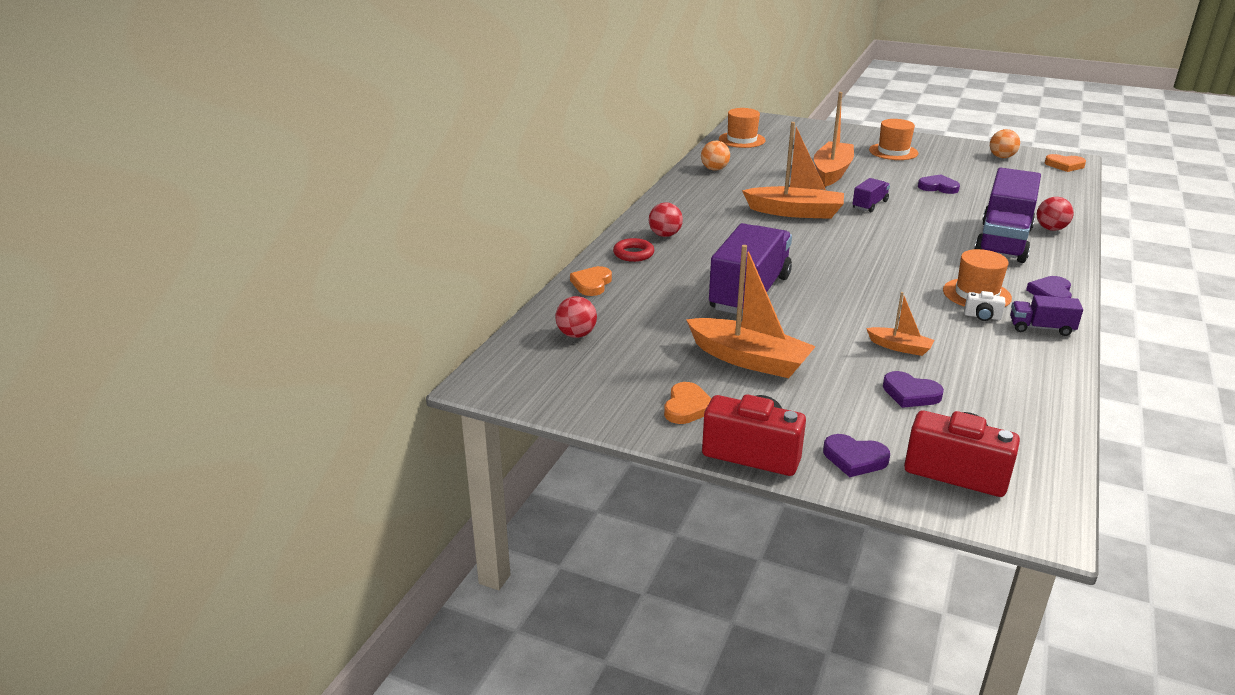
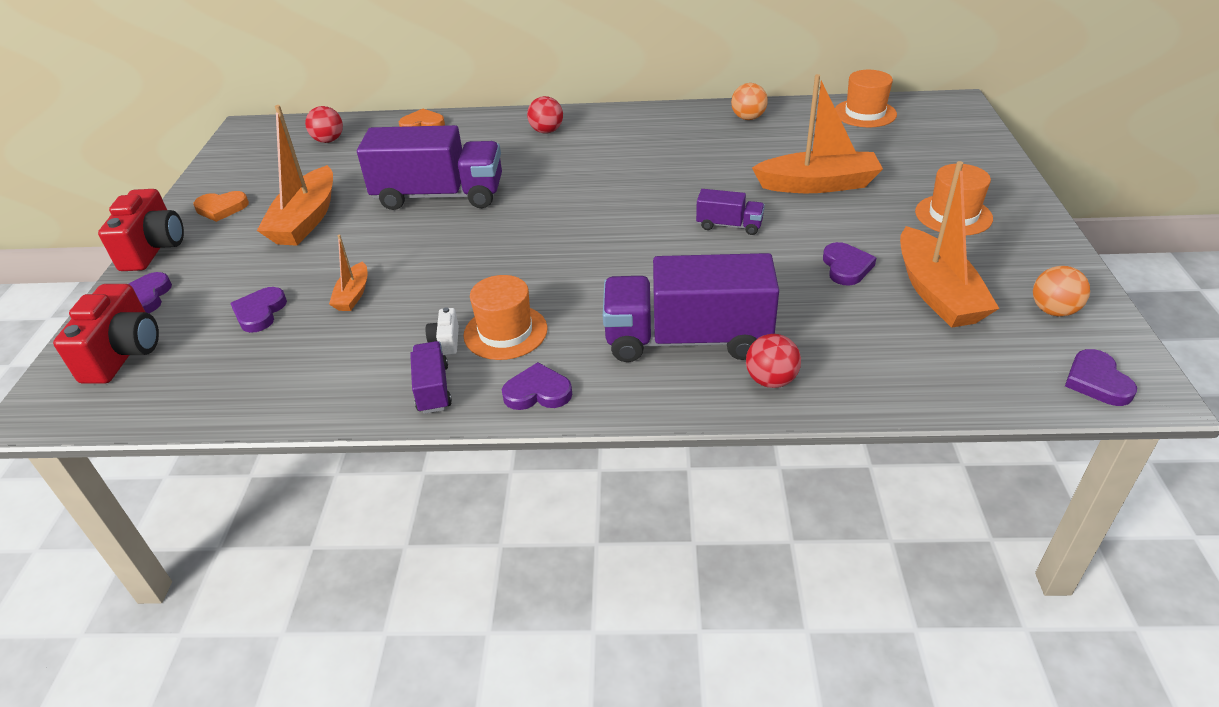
camera: 70 degrees right, 10 degrees up
red ring [613,238,654,262] -> none
orange boat [742,122,844,219] -> orange boat moved to [900,161,999,328]
orange heart [1045,154,1086,172] -> purple heart [1065,349,1137,406]

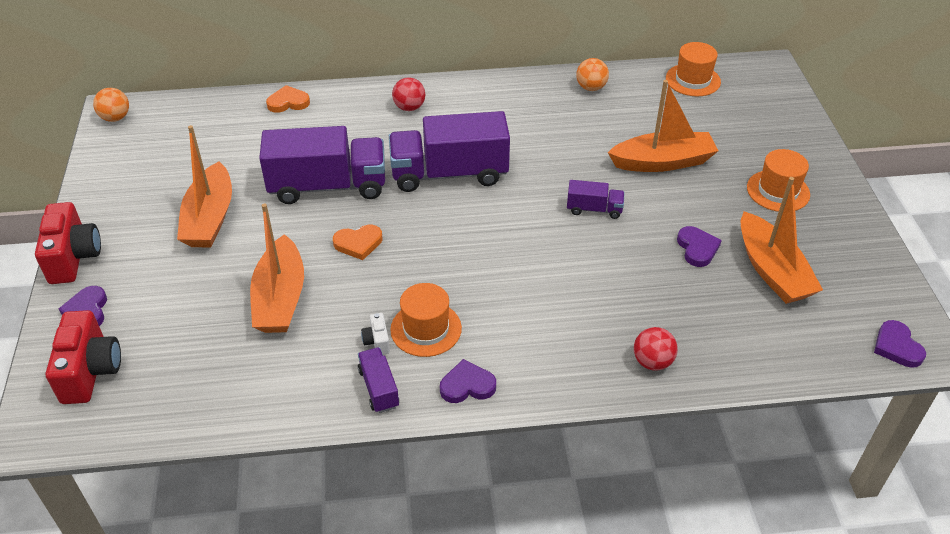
camera: 10 degrees left, 5 degrees up
orange heart [193,191,249,222] -> orange heart moved to [333,225,382,260]
purple heart [230,287,287,333] -> none
red ball [305,106,343,143] -> none
orange boat [329,235,368,311] -> orange boat [250,203,304,333], size x1.97
purple truck [603,253,779,362] -> purple truck moved to [389,111,510,192]
orange ball [1033,266,1090,317] -> orange ball moved to [93,88,129,122]

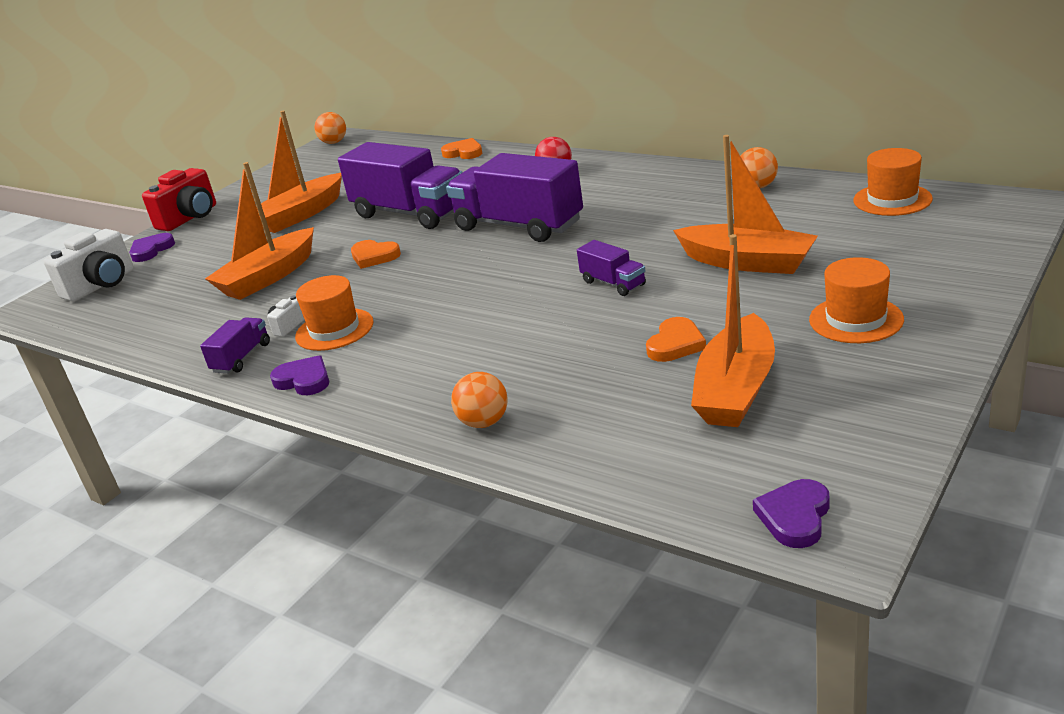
camera: 45 degrees right, 15 degrees down
red camera [46,310,121,404] -> white camera [44,229,134,302]
red ball [634,327,678,371] -> orange ball [451,372,508,428]
purple heart [677,226,722,267] -> orange heart [646,317,706,362]

